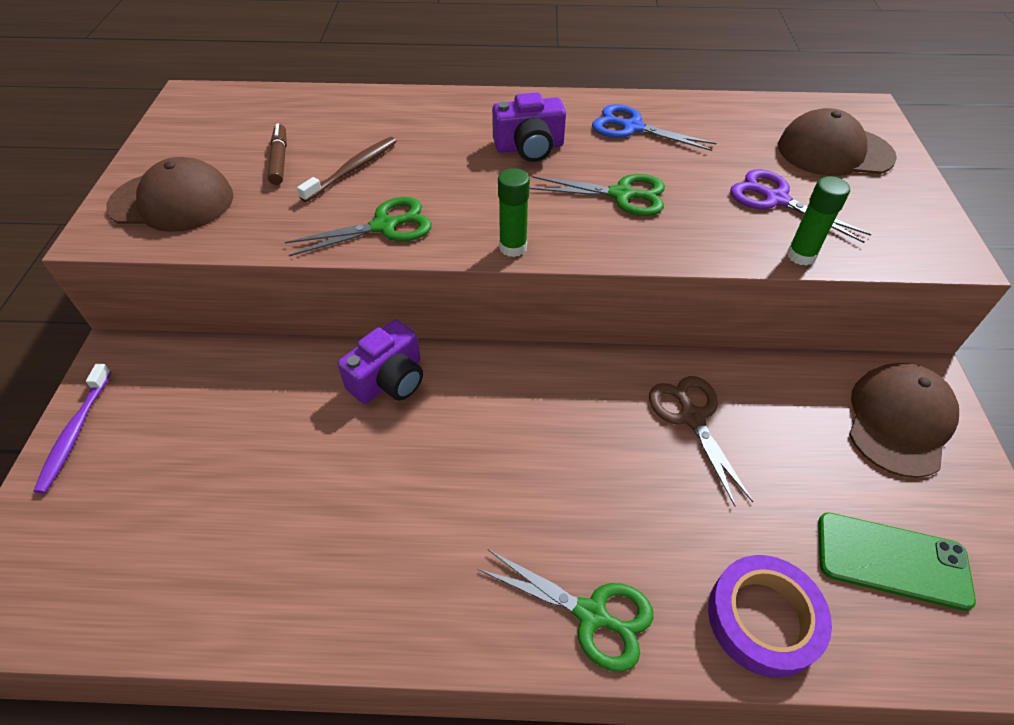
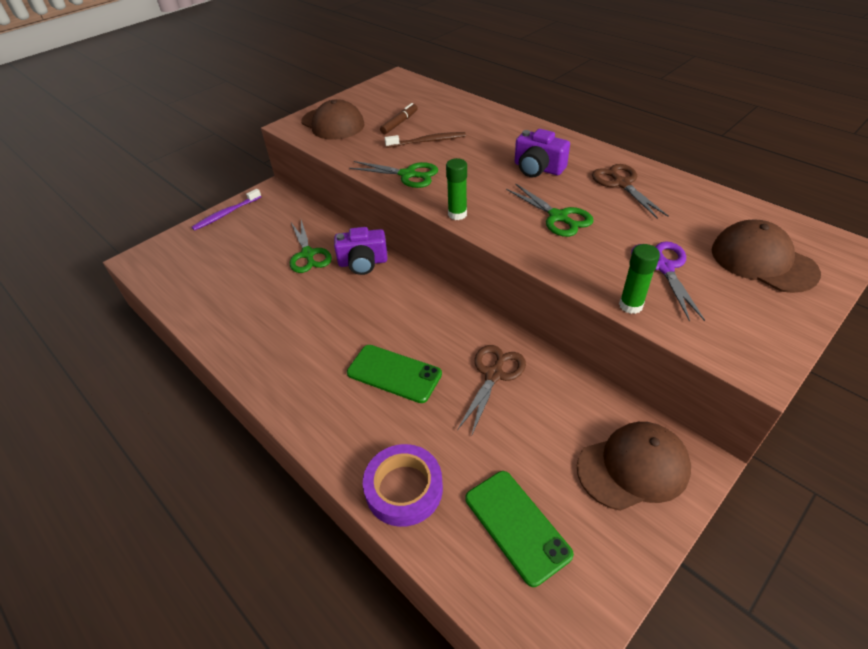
camera: 45 degrees right, 5 degrees down
green scissors [478,550,653,672] -> green scissors moved to [290,220,332,273]
blue scissors [592,104,716,151] -> brown scissors [592,164,669,219]
none -> green phone [347,345,442,403]

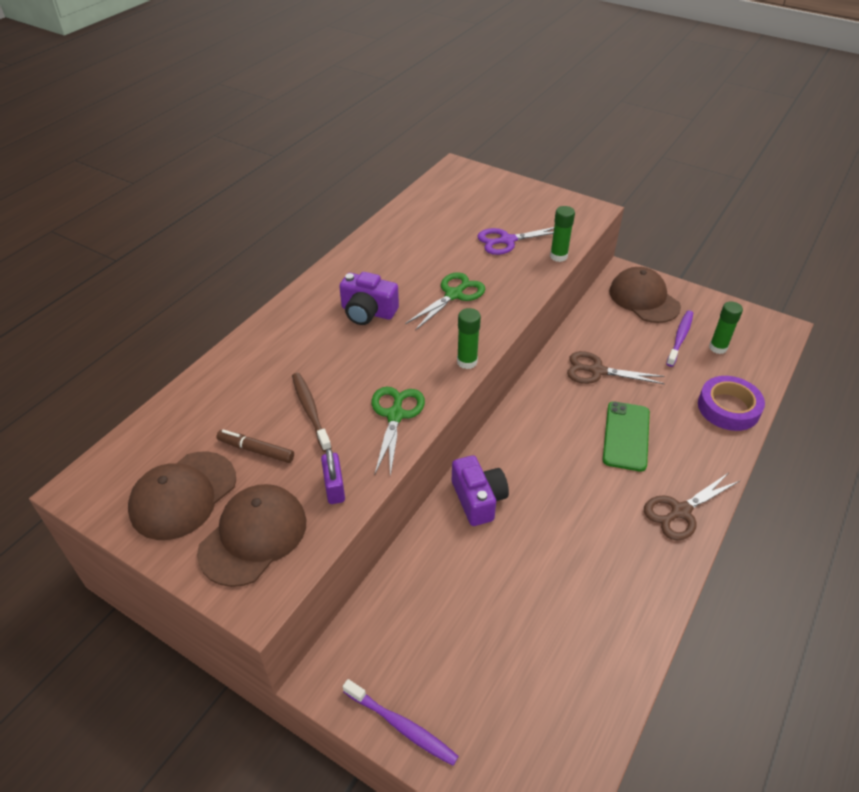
camera: 105 degrees left, 0 degrees up
green scissors [290,220,332,273] -> none
green phone [465,471,574,587] -> green glue stick [709,301,743,354]
purple camera [515,129,570,178] -> purple camera turned 90 degrees clockwise [339,272,399,325]
brown scissors [592,164,669,219] -> brown scissors moved to [644,473,740,541]
brown cap [712,220,821,293] -> brown cap moved to [128,451,236,540]
none -> purple padlock [321,448,345,504]
none -> purple toothbrush [666,310,693,367]

